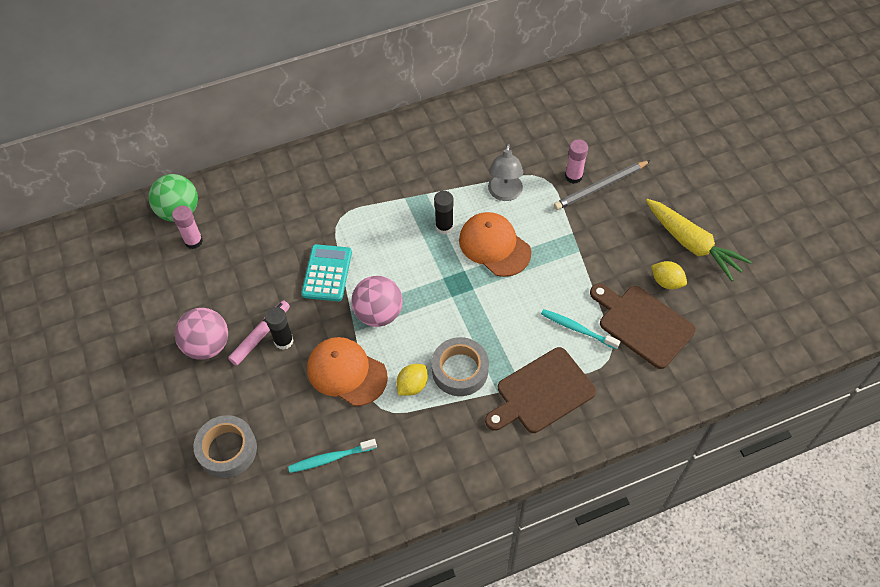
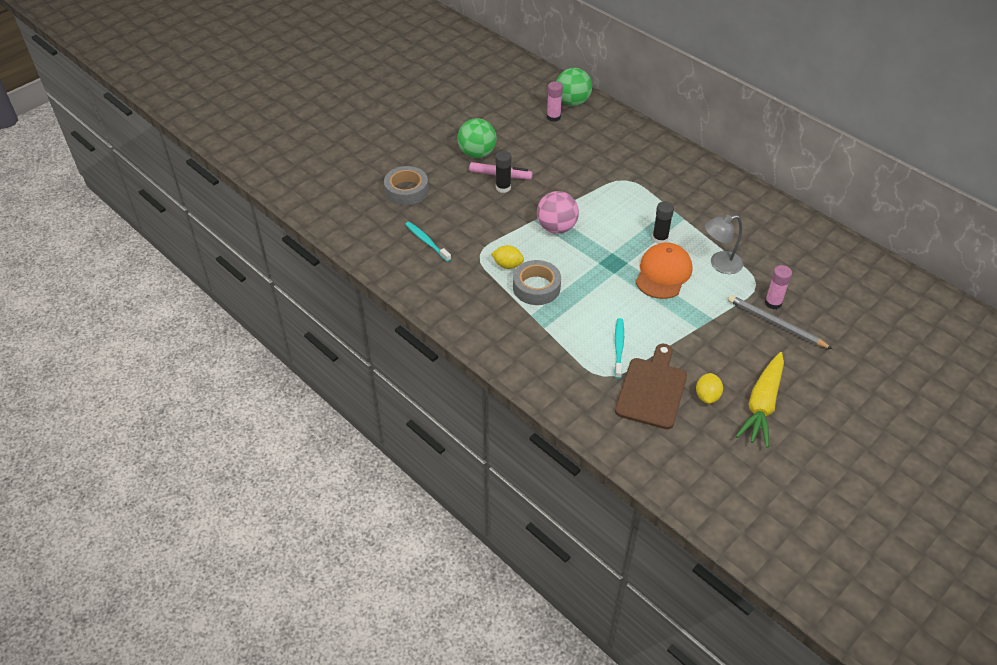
camera: 65 degrees right, 10 degrees down
pink ball [175,308,228,360] -> green ball [458,118,497,158]
turquoise calculator [301,244,352,301] -> none
orange cap [307,337,388,406] -> none
brown cutting board [485,347,596,433] -> none

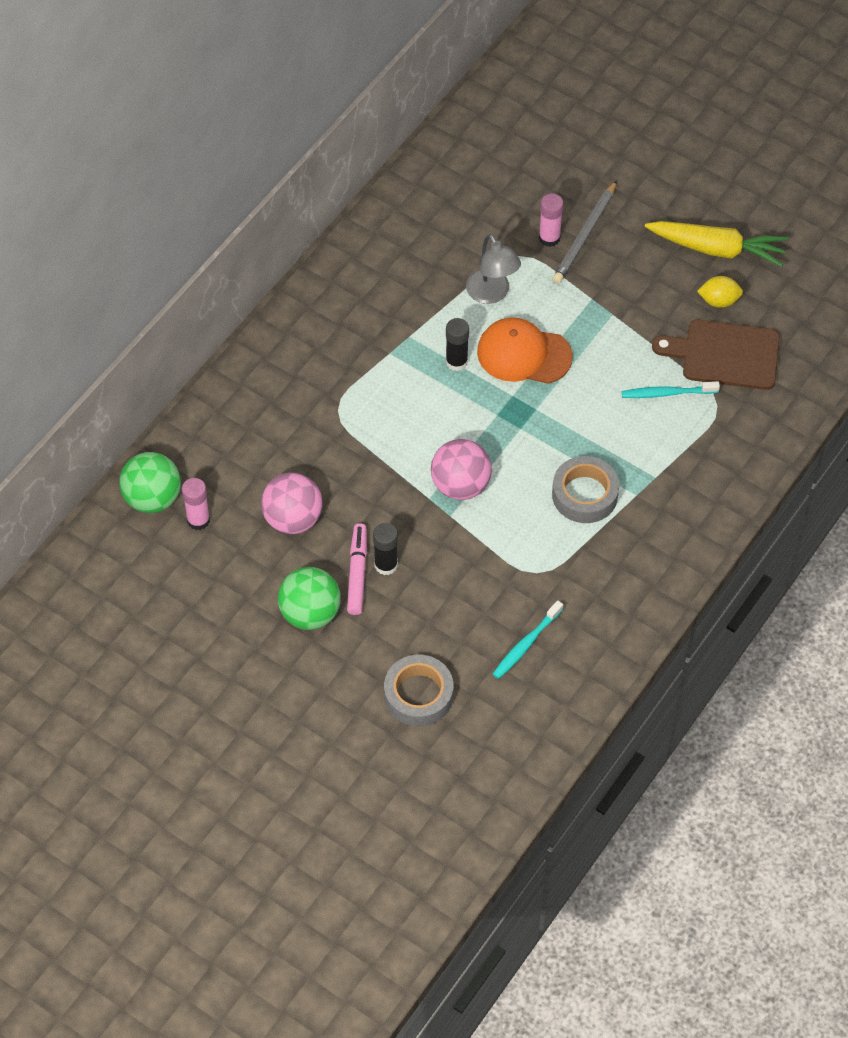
camera: 100 degrees left, 10 degrees up
yellow lemon [491,245,524,269] -> none
none -> pink ball [261,473,323,534]

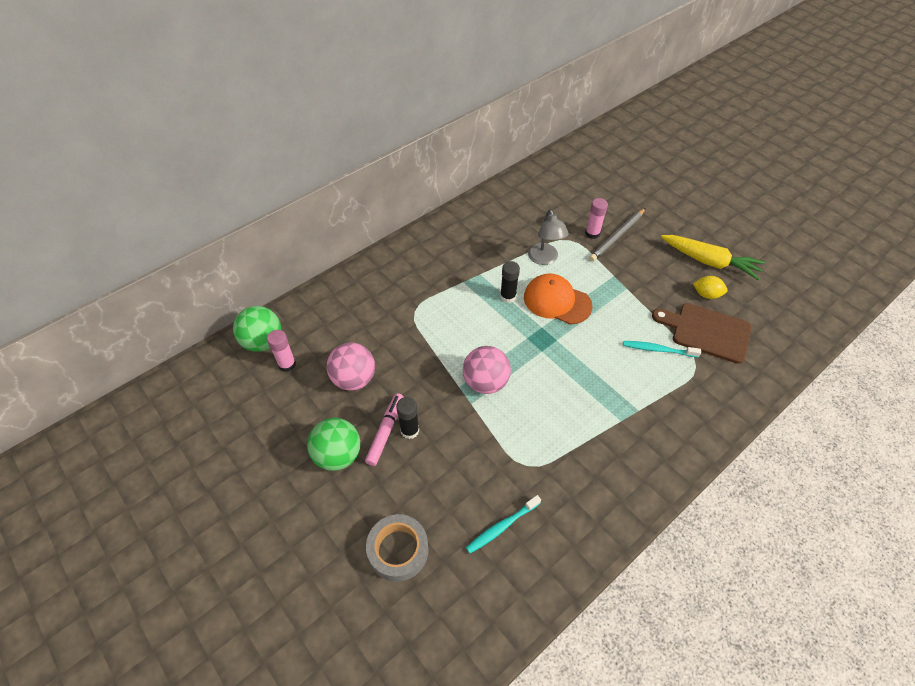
camera: 15 degrees right, 5 degrees down
grey tape [552,456,619,523] -> none

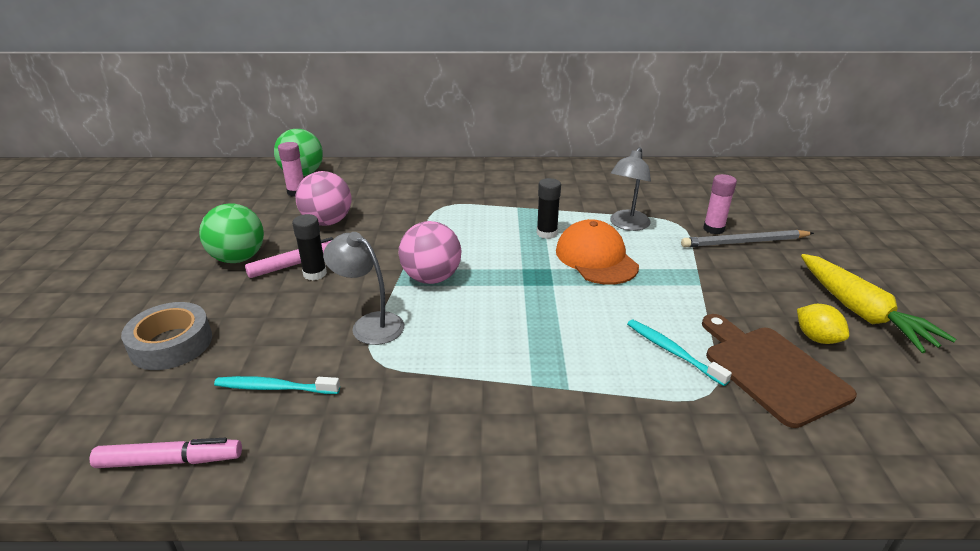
camera: 40 degrees right, 20 degrees down
none -> pink marker [90,438,242,468]
none -> grey lamp [323,232,404,345]

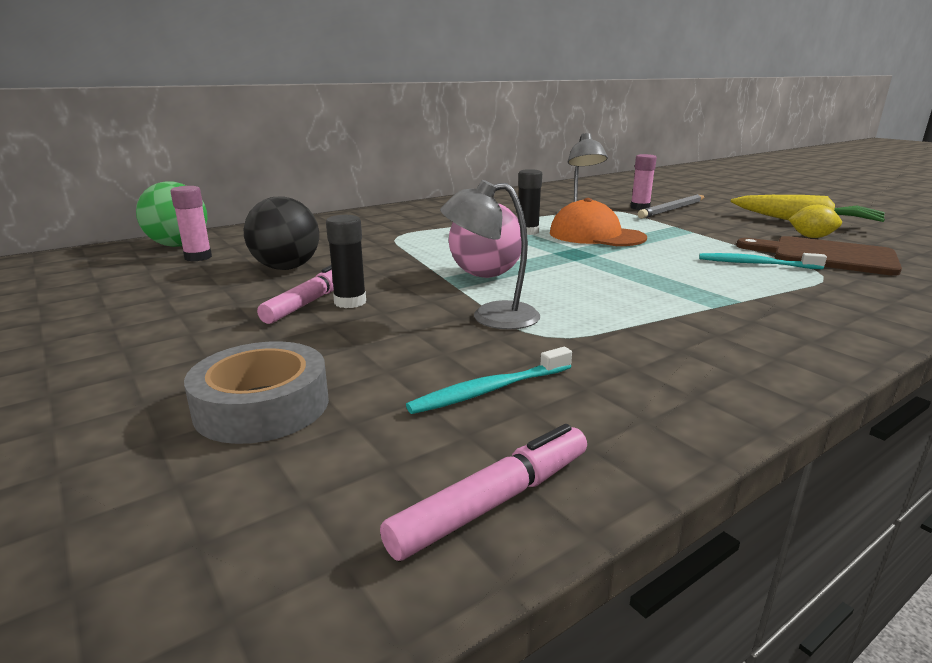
camera: 35 degrees left, 10 degrees down
green ball [199,203,264,263] -> none
pink ball [295,171,352,226] -> black ball [244,196,319,270]

